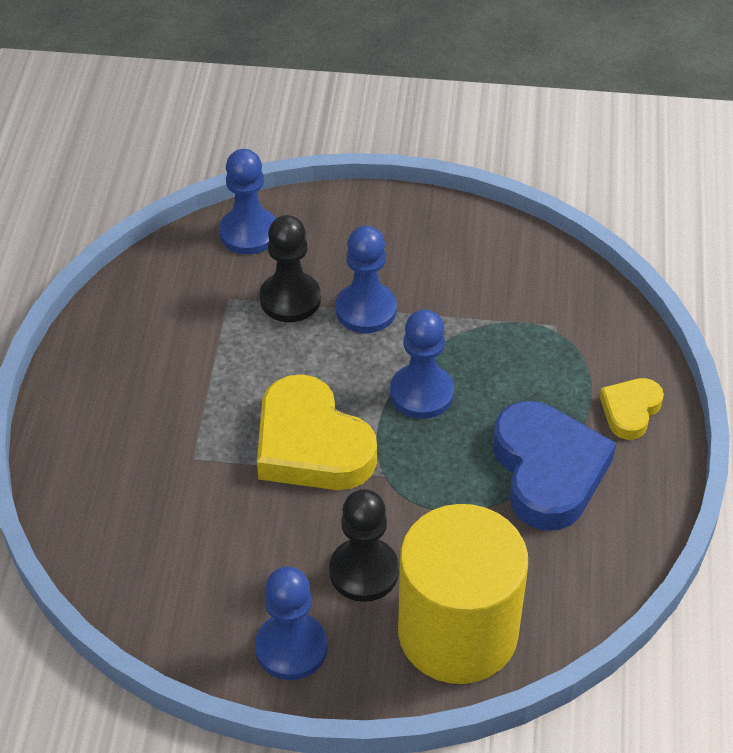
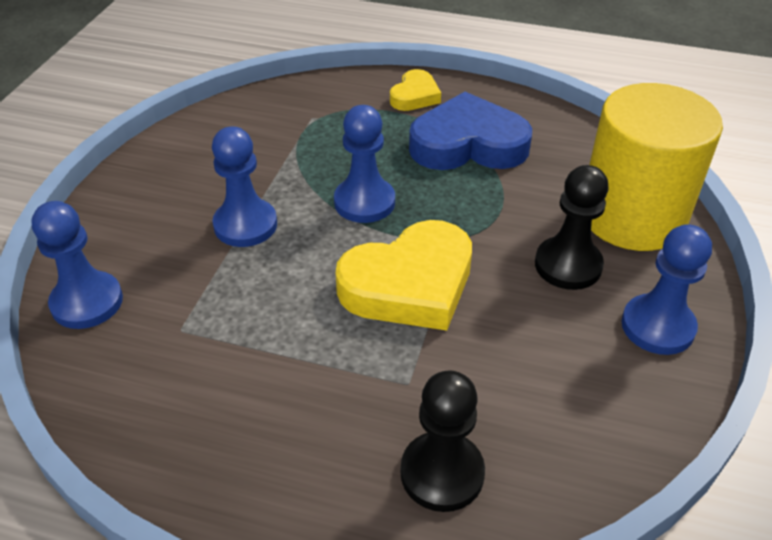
camera: 80 degrees left, 5 degrees down
black pawn [260,215,321,322] -> black pawn moved to [401,370,485,512]
yellow heart [600,378,664,440] -> yellow heart turned 105 degrees counterclockwise [390,69,441,111]

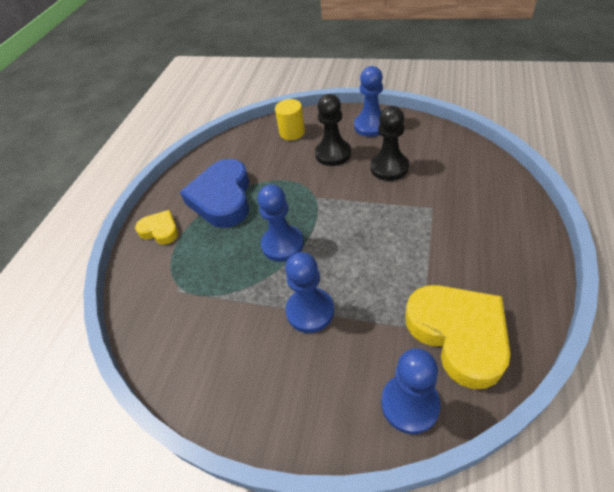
camera: 85 degrees left, 5 degrees up
yellow heart [335,220,472,331] -> yellow heart moved to [405,285,510,389]
black pawn [401,370,485,512] -> black pawn moved to [370,106,409,181]
yellow cylinder [589,83,723,251] -> yellow cylinder [275,99,305,140], size x0.46

